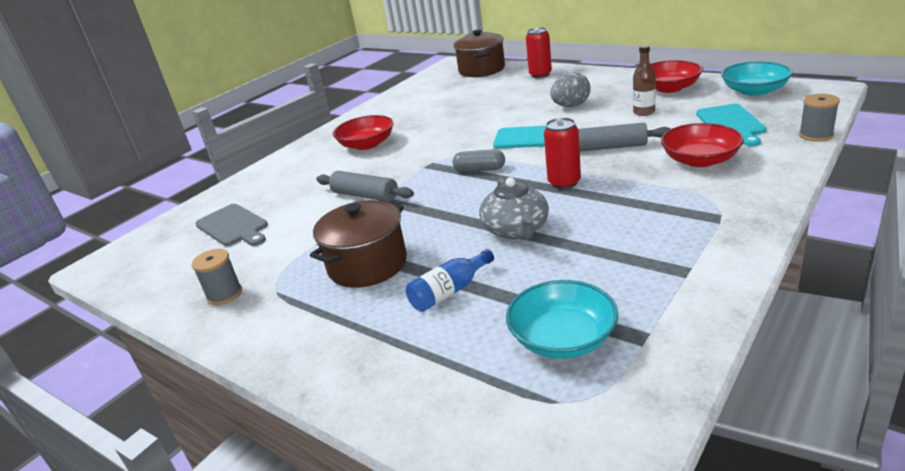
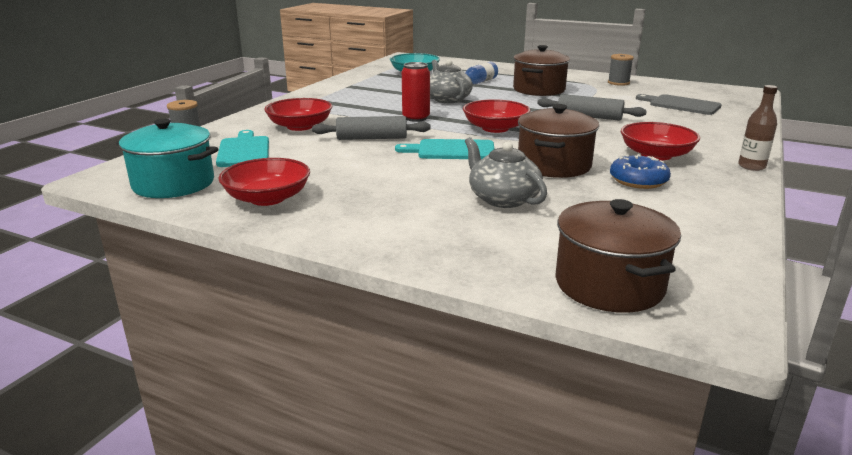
camera: 165 degrees right, 5 degrees down
grey capsule [453,149,505,172] -> red bowl [463,99,530,133]
red can [526,27,552,78] -> none
grey egg [550,73,591,107] -> none
brown bottle [633,45,656,116] -> brown bottle moved to [738,85,778,171]
turquoise bowl [721,61,793,96] -> turquoise pot [116,119,218,198]
none -> grey teapot [465,137,547,208]
none -> brown pot [518,104,599,178]
none -> blue donut [610,154,671,189]

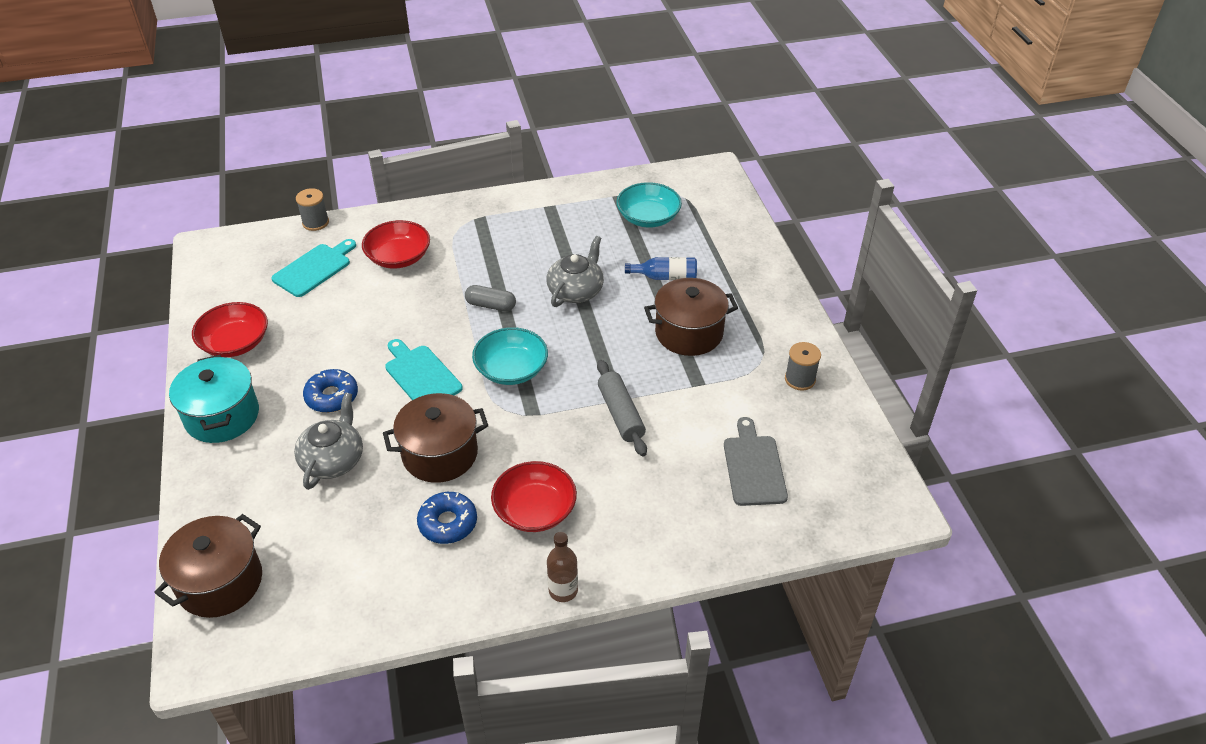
camera: 50 degrees right, 20 degrees up
turquoise pot [116,119,218,198] -> turquoise pot moved to [169,355,259,443]
grey rolling pin [312,116,431,140] -> none
red can [402,62,430,122] -> grey capsule [465,285,516,311]
red bowl [463,99,530,133] -> turquoise bowl [472,327,548,385]
none -> blue donut [303,369,358,413]

